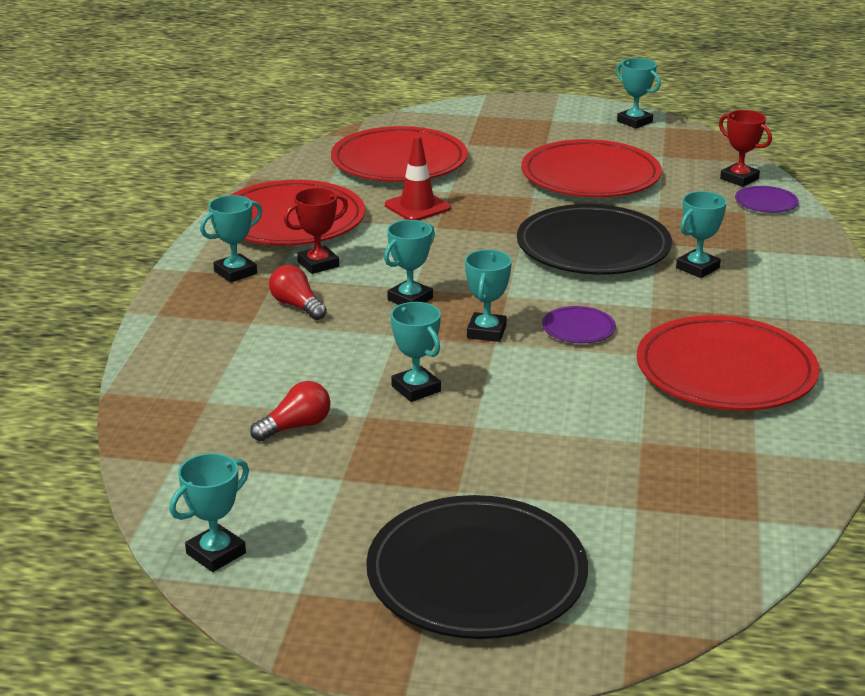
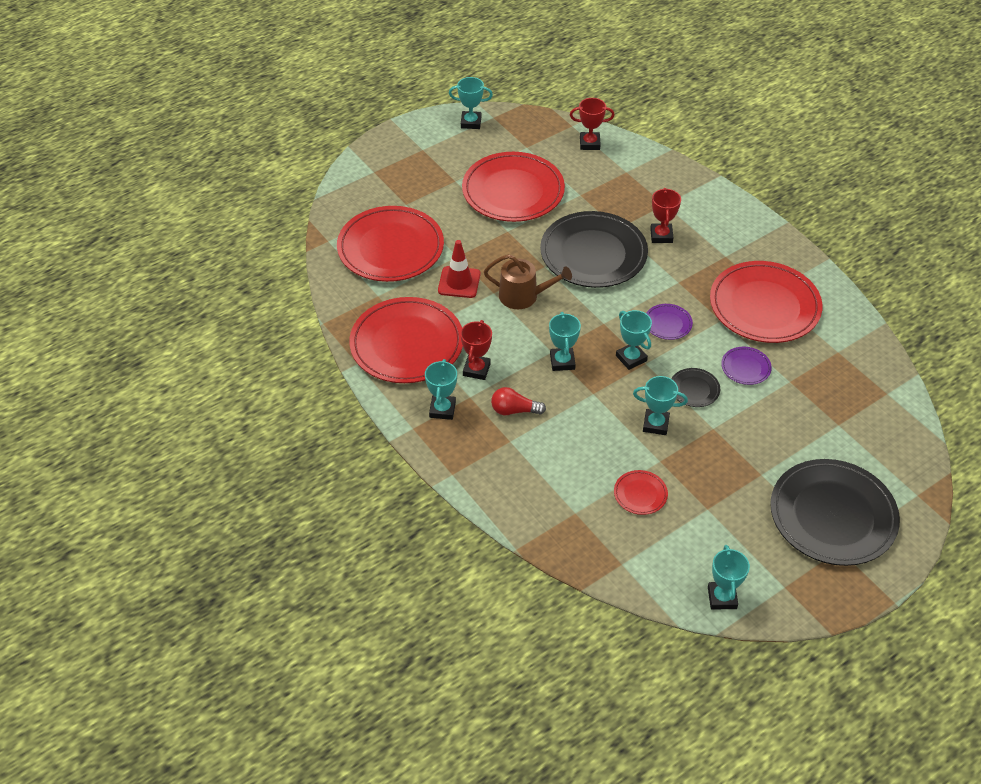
camera: 45 degrees left, 20 degrees up
red light bulb [250,381,331,441] -> red plate [614,470,668,515]
turquoise trophy [676,191,727,278] -> red trophy [650,188,681,243]
purple plate [735,186,799,213] -> purple plate moved to [721,347,772,385]
none -> brown watering can [484,254,572,309]
none -> black plate [671,368,720,407]

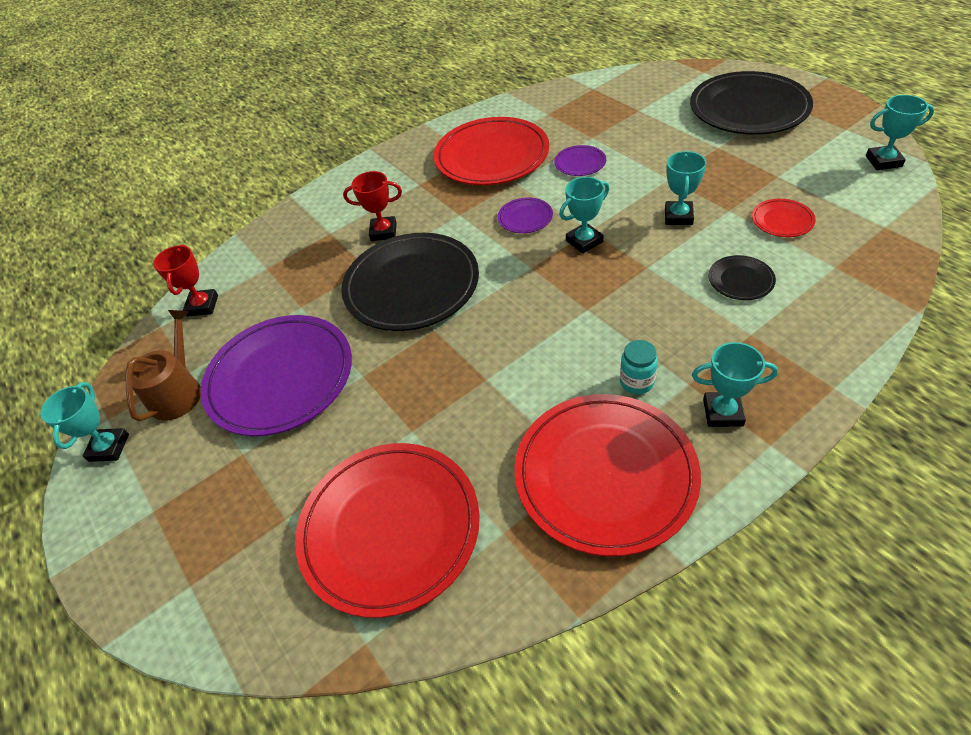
camera: 85 degrees left, 0 degrees up
red traffic cone [438,240,480,298] -> none
red trophy [460,320,492,380] -> turquoise jar [620,340,658,394]
red plate [462,152,565,222] -> purple plate [201,315,352,436]
brown watering can [484,254,572,309] -> brown watering can moved to [126,310,201,421]
red light bulb [491,387,546,415] -> none
turquoise trophy [549,312,581,371] -> none
black plate [671,368,720,407] -> black plate moved to [708,255,776,300]

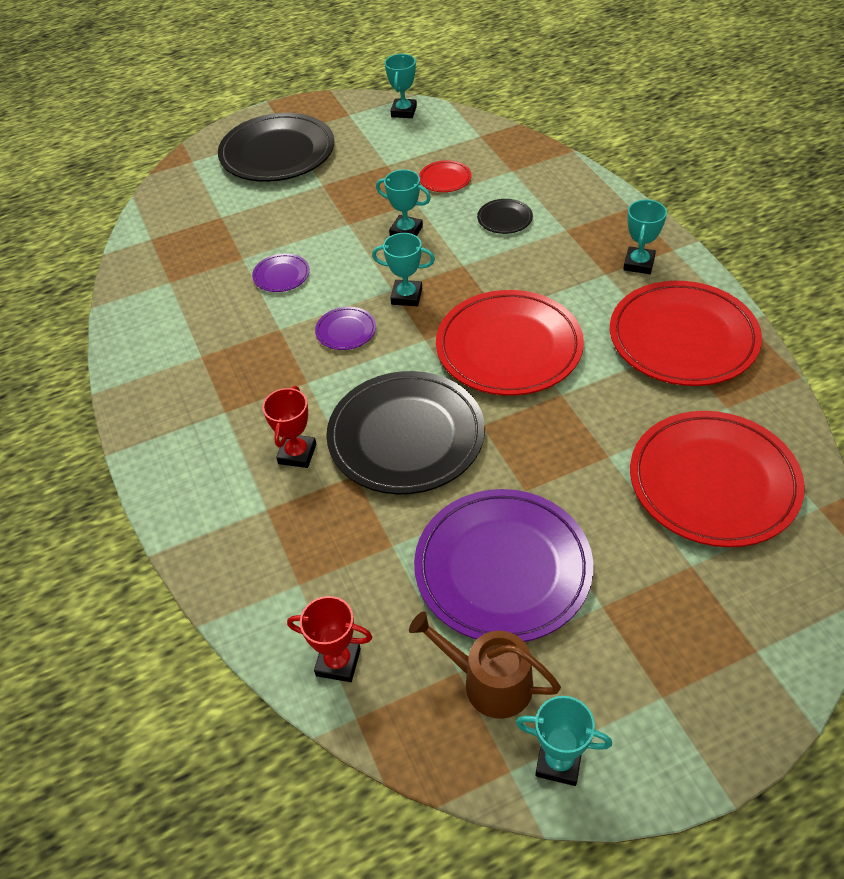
camera: 80 degrees left, 0 degrees up
red plate [434,117,549,185] -> red plate moved to [436,290,584,396]
turquoise trophy [559,177,609,254] -> turquoise trophy turned 60 degrees counterclockwise [372,233,435,306]
turquoise jar [620,340,658,394] -> none

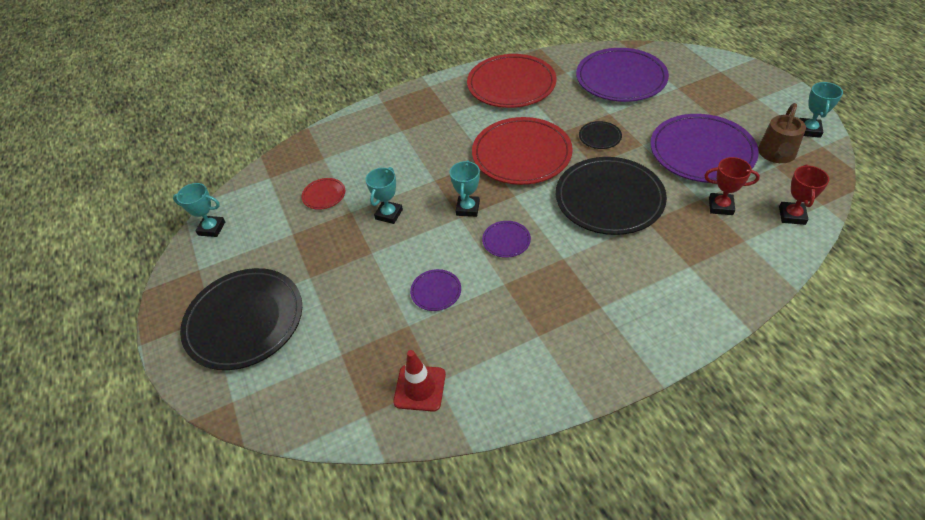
camera: 90 degrees left, 0 degrees up
red trophy [263,386,316,468] -> red trophy moved to [704,157,760,215]
black plate [477,199,533,234] -> black plate moved to [579,121,622,149]
turquoise trophy [623,199,667,274] -> none
red plate [630,411,805,547] -> purple plate [576,48,669,102]
none -> red traffic cone [393,350,446,412]

